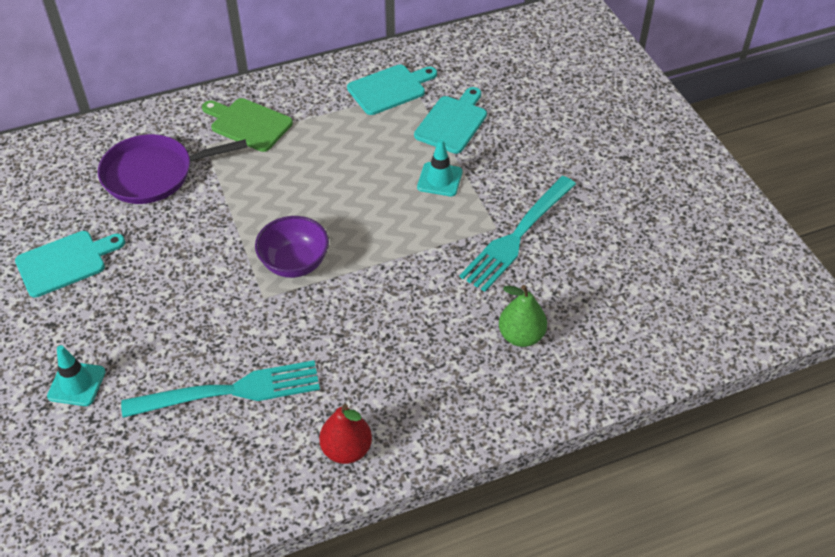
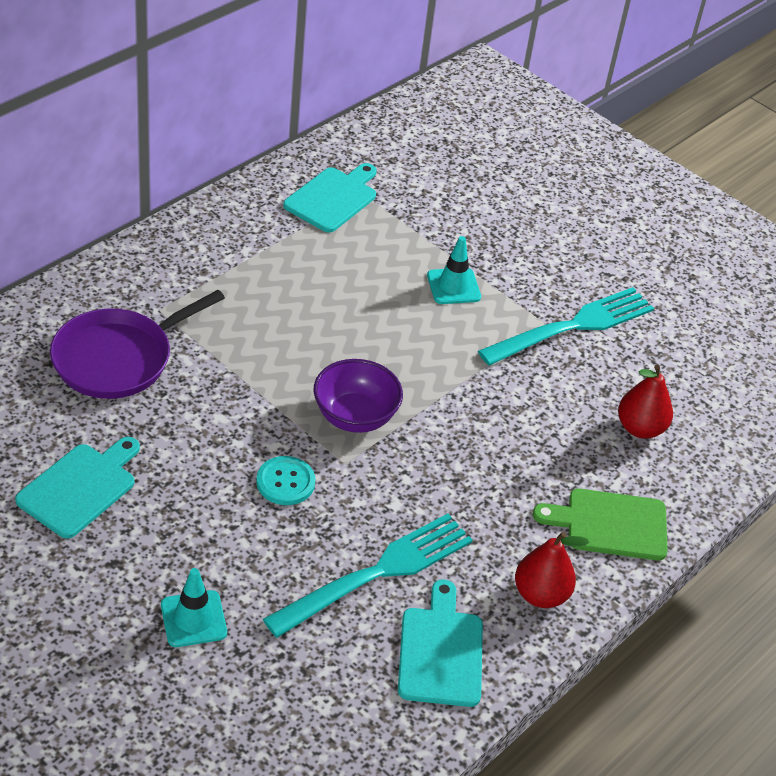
camera: 30 degrees left, 5 degrees down
green cutting board [202,98,293,152] -> green cutting board moved to [533,488,668,561]
turquoise cutting board [414,87,487,154] -> turquoise cutting board moved to [398,579,483,707]
turquoise fork [460,176,576,292] -> turquoise fork turned 135 degrees counterclockwise [478,287,654,365]
green pear [499,285,547,347] -> red pear [618,364,673,439]
none -> turquoise button [256,456,316,505]

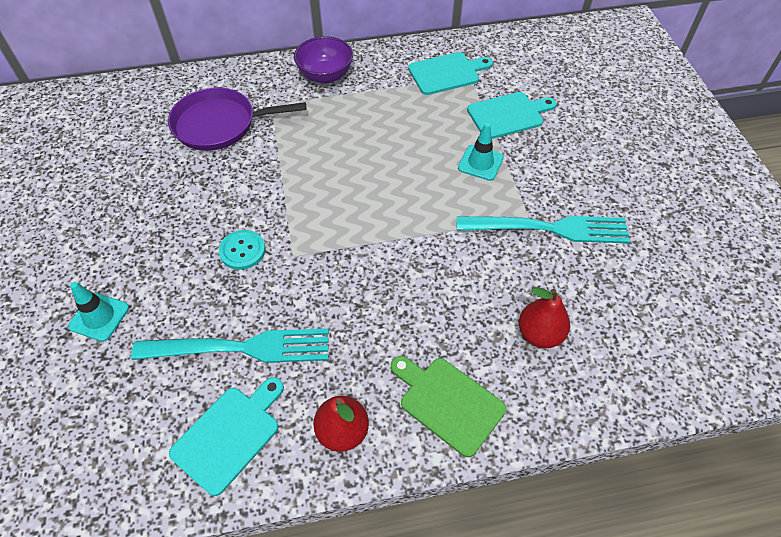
camera: 40 degrees right, 10 degrees up
turquoise cutting board [15,437,140,539] -> turquoise cutting board moved to [467,92,556,139]
purple bowl [314,359,403,433] -> purple bowl moved to [294,36,353,84]

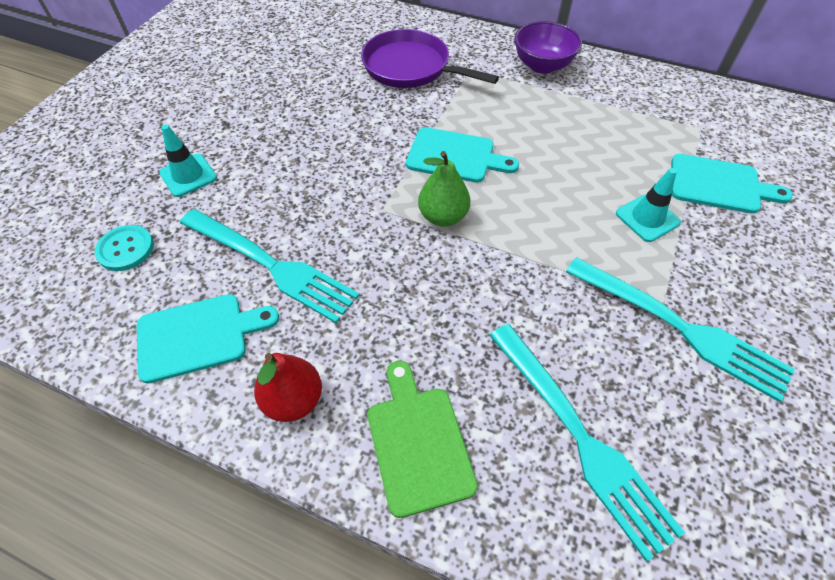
camera: 35 degrees right, 0 degrees up
turquoise button [219,230,265,270] -> turquoise button moved to [95,225,154,271]
turquoise cutting board [408,52,493,95] -> turquoise cutting board moved to [406,127,519,183]
red pear [519,287,570,348] -> turquoise fork [489,324,685,562]
none -> green pear [418,151,470,226]

